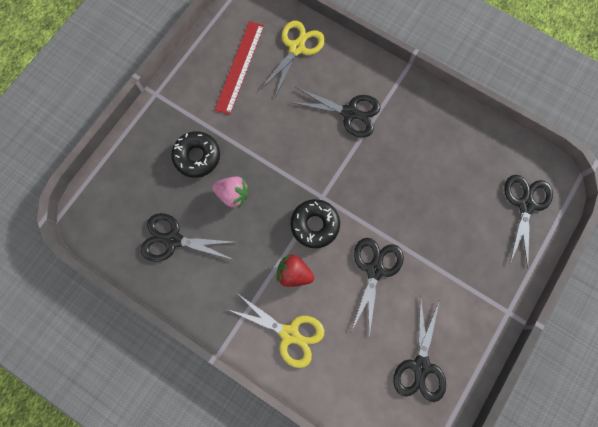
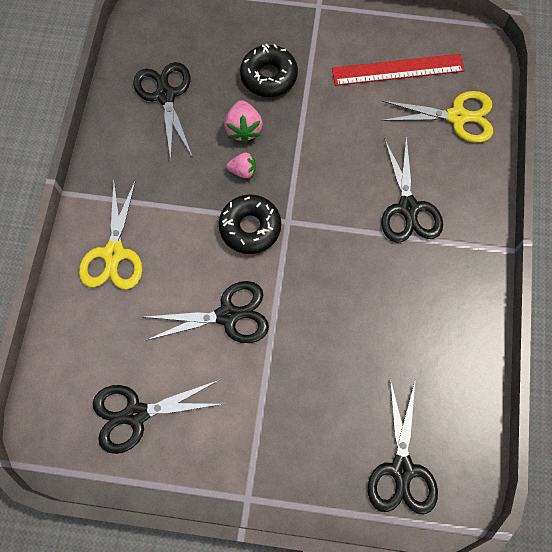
camera: 65 degrees right, 5 degrees down
red strawberry [277,255,314,287] -> none
black scissors [504,175,553,269] -> black scissors turned 105 degrees clockwise [368,379,438,514]
none -> pink strawberry [226,153,256,178]

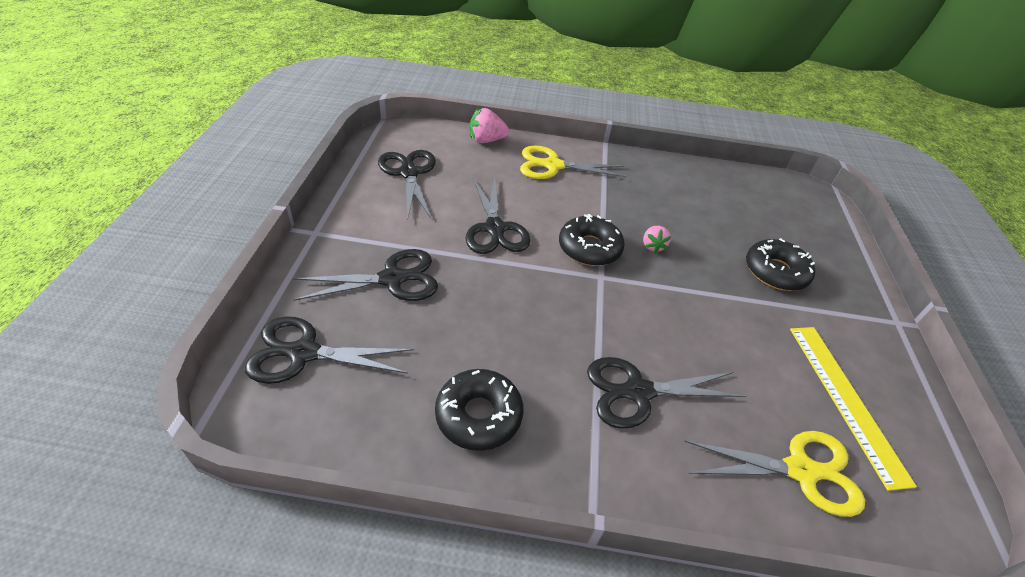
camera: 85 degrees right, 25 degrees down
black scissors [133,62,193,161] -> black scissors moved to [293,249,438,301]
pink strawberry [224,101,262,143] -> pink strawberry moved to [470,108,509,143]
red ruler [332,54,465,86] -> yellow ruler [790,327,917,491]
yellow scissors [381,91,493,143] -> yellow scissors turned 90 degrees counterclockwise [684,431,865,517]
none -> black donut [435,369,523,451]

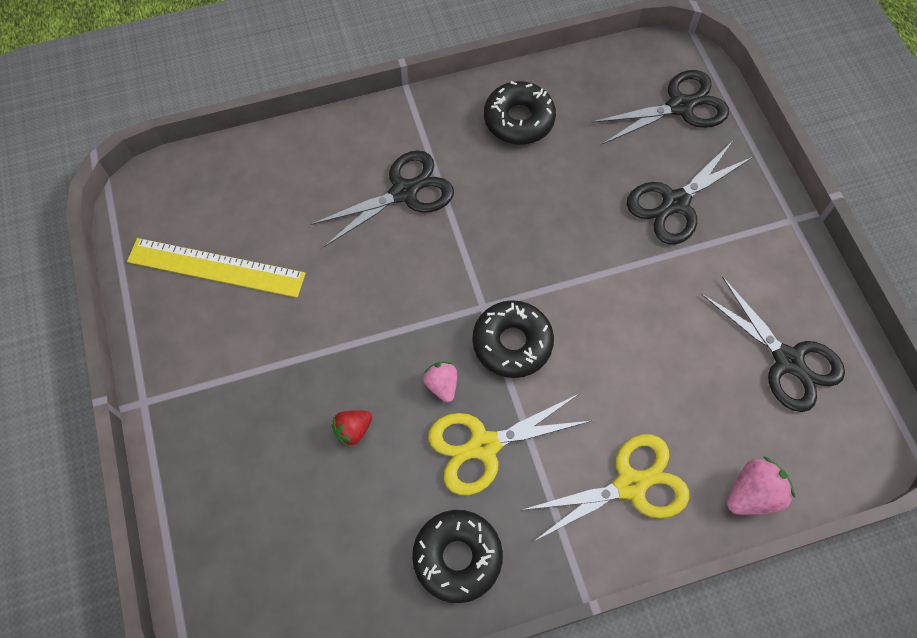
camera: 160 degrees right, 20 degrees up
black scissors [466,177,531,254] -> none
yellow scissors [684,431,865,517] -> yellow scissors moved to [428,394,591,495]
black donut [746,238,815,291] -> black donut moved to [412,510,503,603]
yellow ruler [790,327,917,491] -> yellow ruler turned 45 degrees counterclockwise [127,238,306,298]
none -> red strawberry [332,410,372,448]

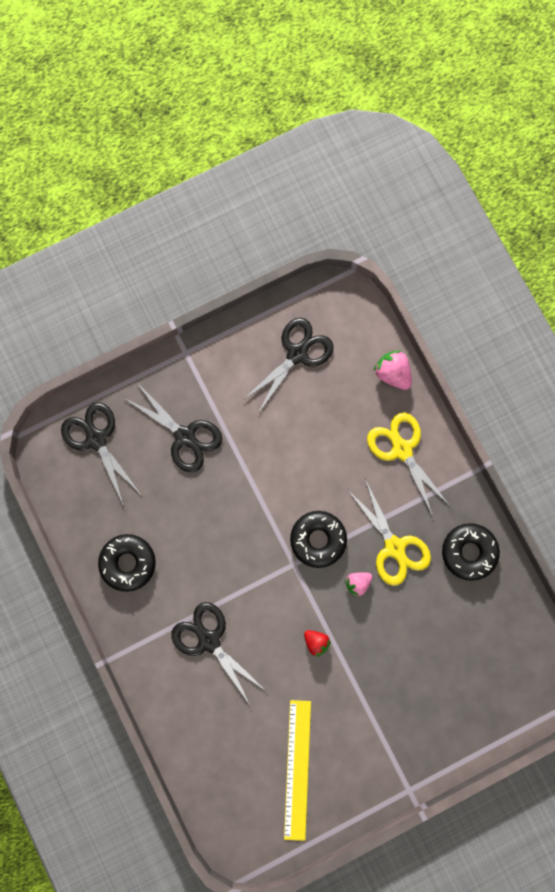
camera: 100 degrees left, 15 degrees up
red strawberry [332,410,372,448] -> red strawberry moved to [304,630,331,657]

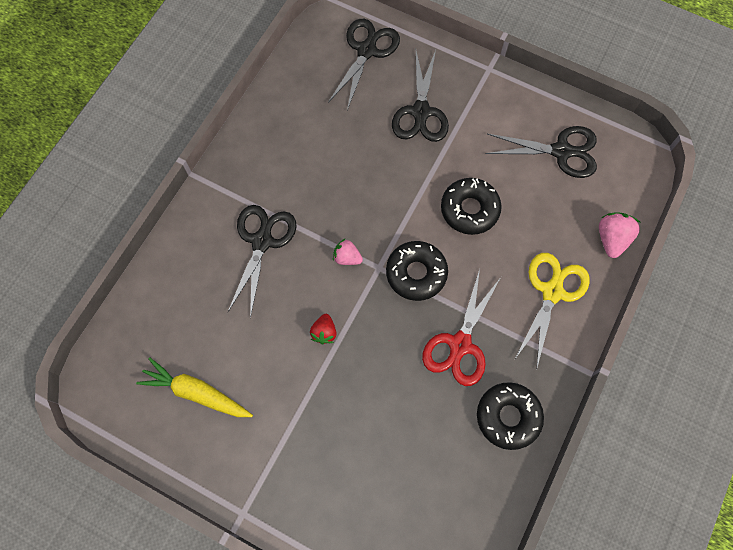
camera: 55 degrees right, 10 degrees down
black donut [98,534,156,592] -> black donut moved to [441,178,502,235]
yellow ruler [284,700,311,841] -> yellow carrot [136,357,253,417]
pink strawberry [345,572,372,597] -> pink strawberry moved to [333,239,363,265]
yellow scissors [347,479,431,586] -> red scissors [422,269,501,386]

